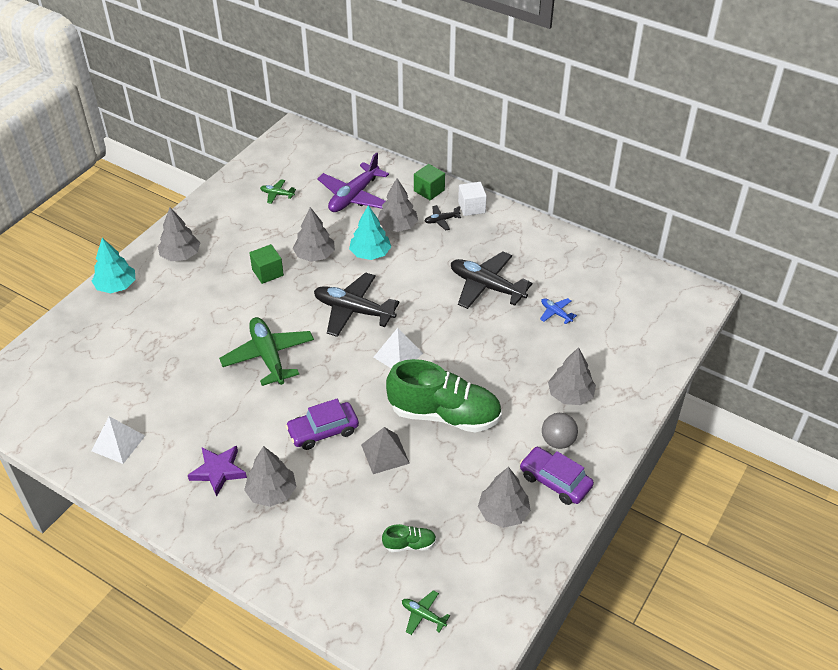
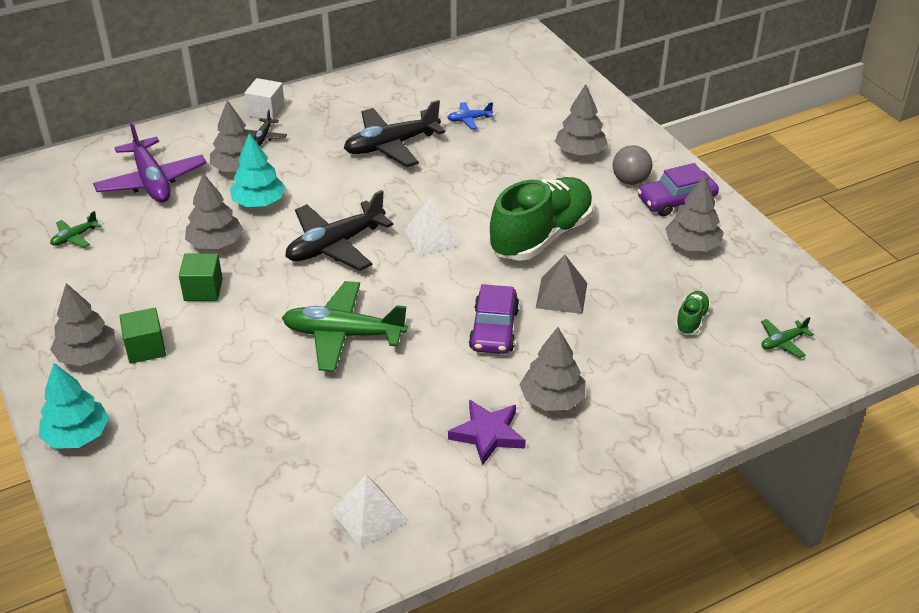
camera: 60 degrees left, 5 degrees down
green cube [414,164,445,200] -> green cube moved to [119,308,166,364]

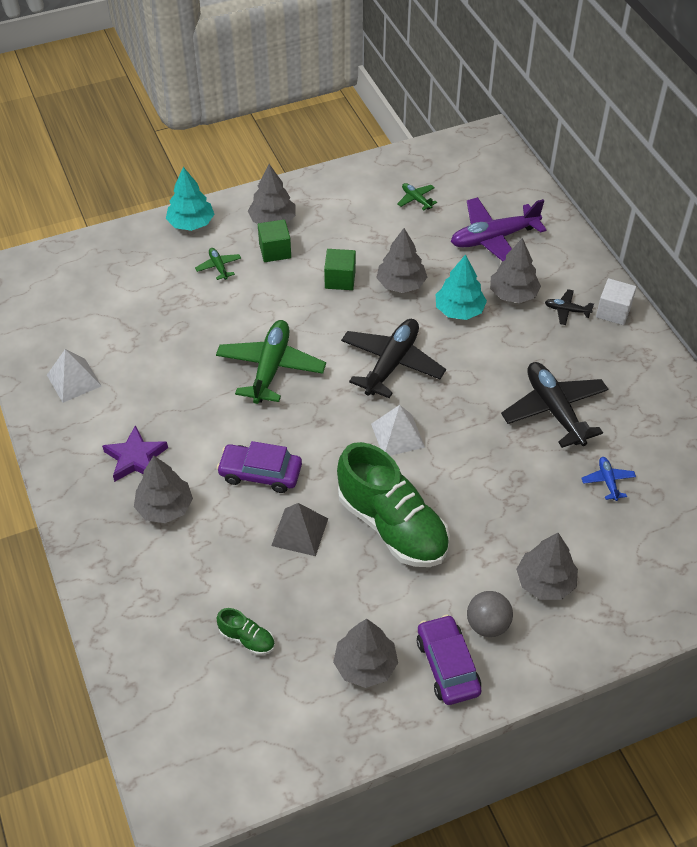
camera: 95 degrees right, 10 degrees up
black plane [285,190,393,271] -> black plane turned 60 degrees clockwise [341,319,446,398]
green plane [761,317,814,358] -> green plane moved to [195,248,241,280]

